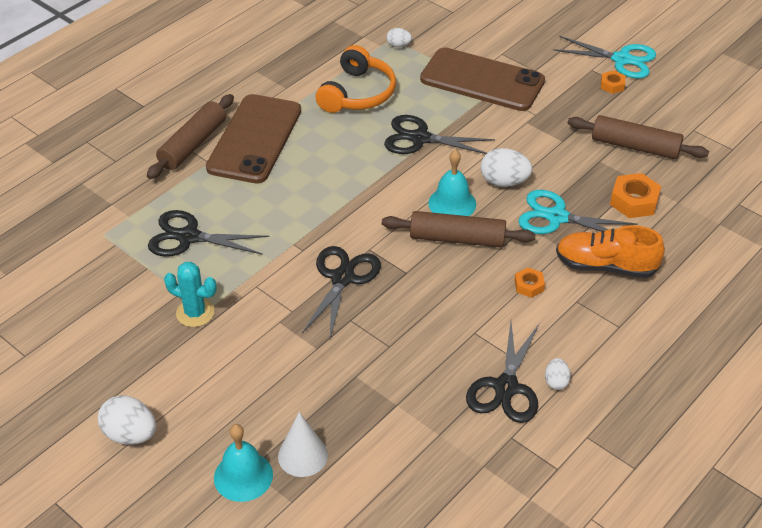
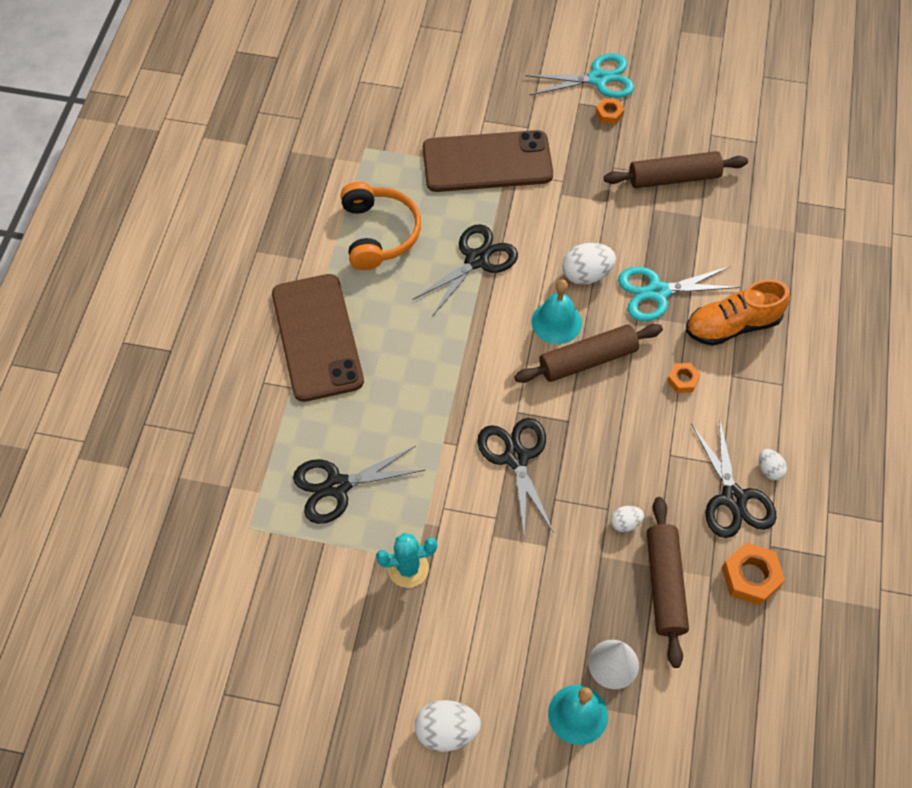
camera: 30 degrees left, 15 degrees up
brown rolling pin [147,94,234,179] -> brown rolling pin moved to [647,497,689,668]
black scissors [384,115,495,154] -> black scissors turned 150 degrees clockwise [412,224,518,317]
white egg [387,28,412,47] -> white egg moved to [610,506,644,532]
orange nut [610,173,661,218] -> orange nut moved to [722,542,785,606]

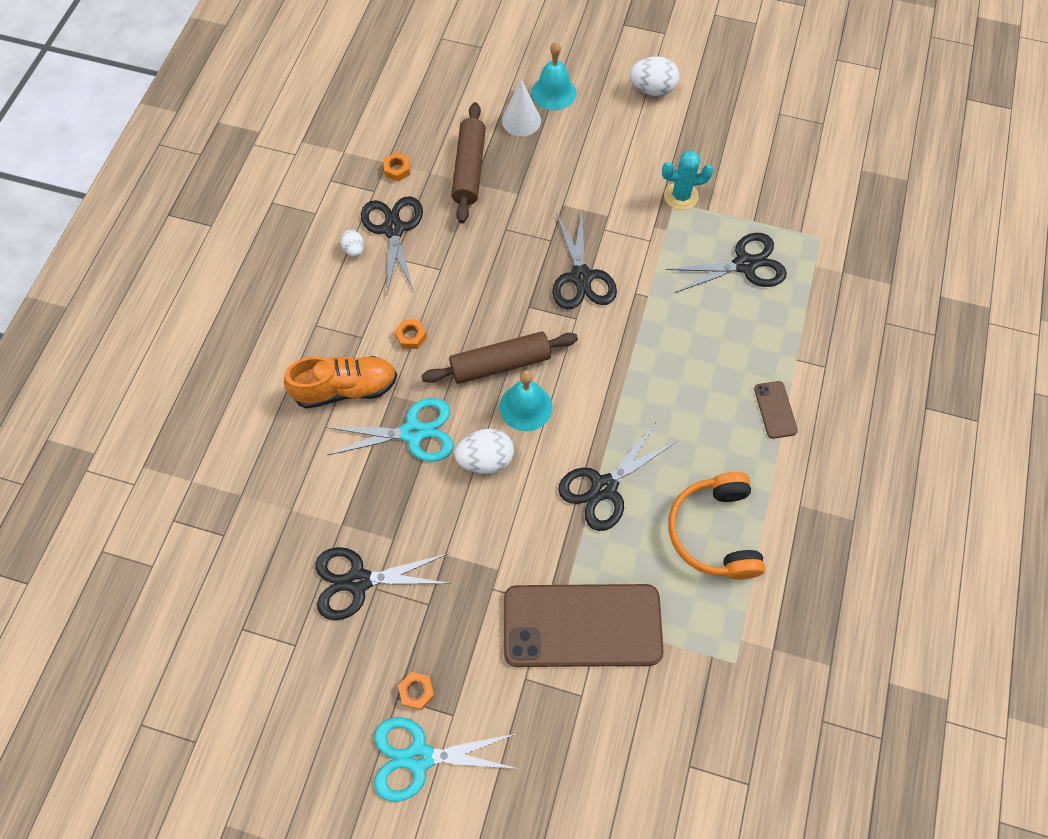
camera: 175 degrees left, 5 degrees up
brown phone [272,274,364,402] -> brown phone [754,381,798,439], size x0.42
brown rolling pin [604,151,748,188] -> black scissors [315,547,452,620]
white egg [610,506,644,532] -> none
orange nut [722,542,785,606] -> orange nut [383,152,410,182], size x0.58

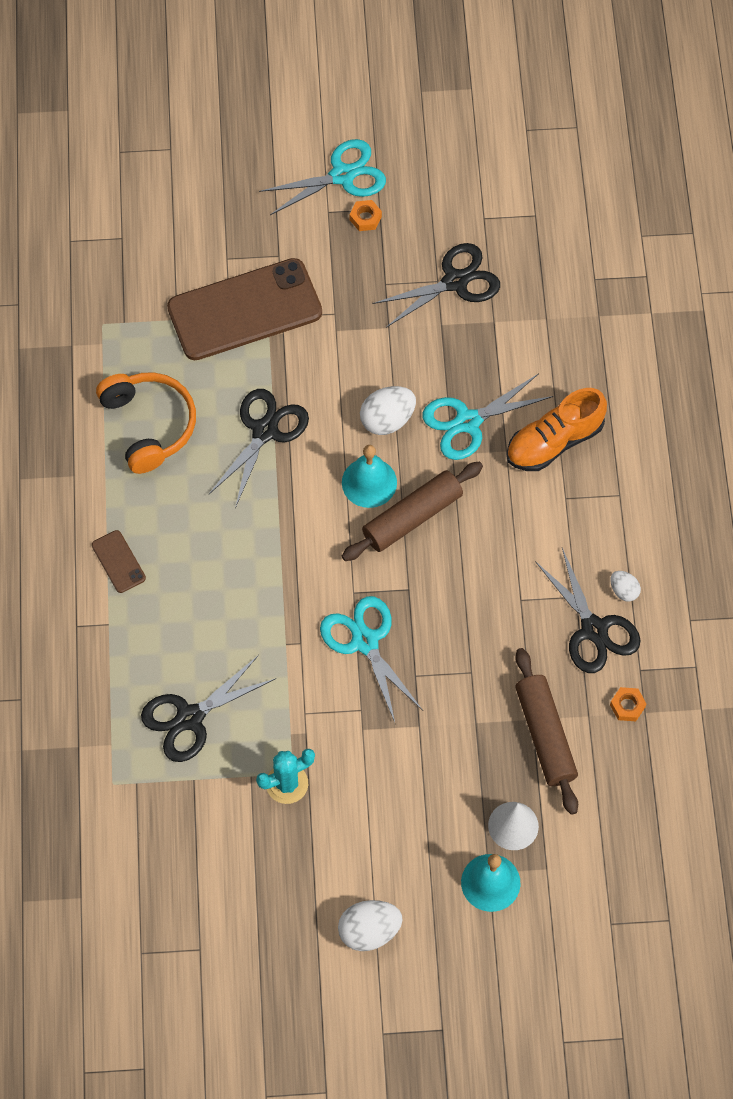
camera: 160 degrees right, 0 degrees up
orange nut [394,319,427,349] -> none
black scissors [552,211,617,309] -> turquoise scissors [320,596,422,722]

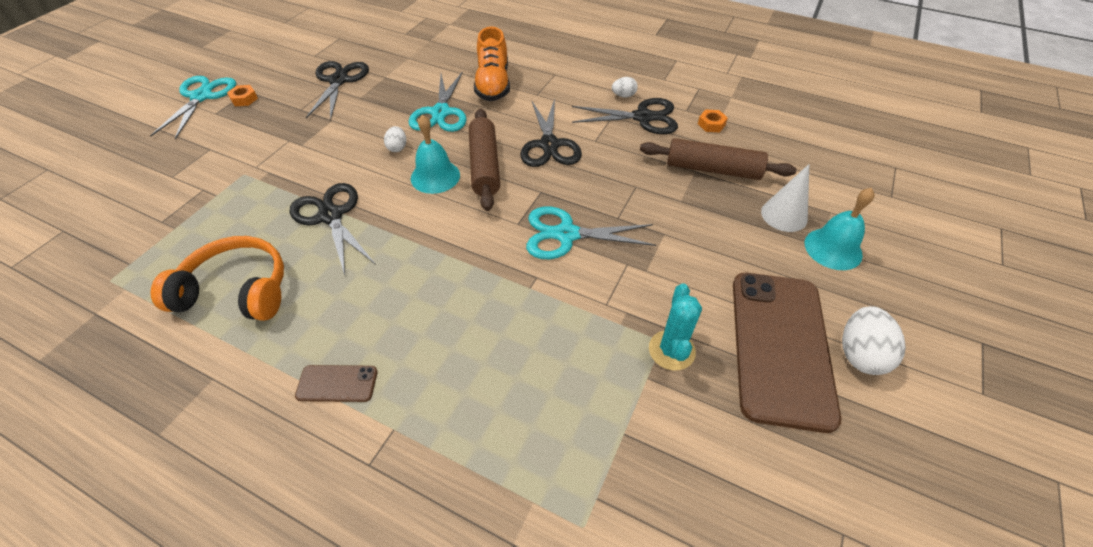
camera: 60 degrees left, 15 degrees down
black scissors [141,655,276,762] -> black scissors moved to [520,99,582,167]
brown phone [167,258,322,360] -> brown phone moved to [733,273,841,433]
white egg [360,386,416,435] -> white egg [384,126,406,152], size x0.56

